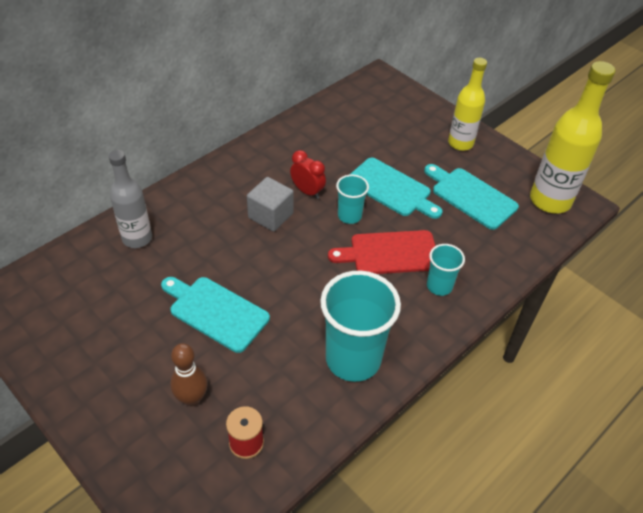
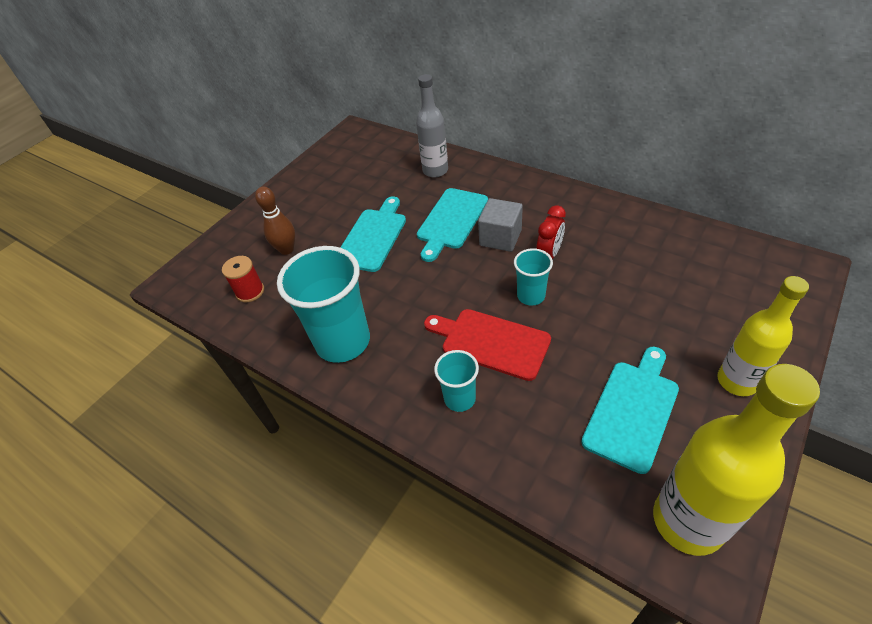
camera: 85 degrees right, 0 degrees up
red cutting board [328,230,435,274] -> red cutting board turned 45 degrees counterclockwise [424,309,551,381]
turquoise cutting board [349,158,442,219] -> turquoise cutting board moved to [417,188,488,262]

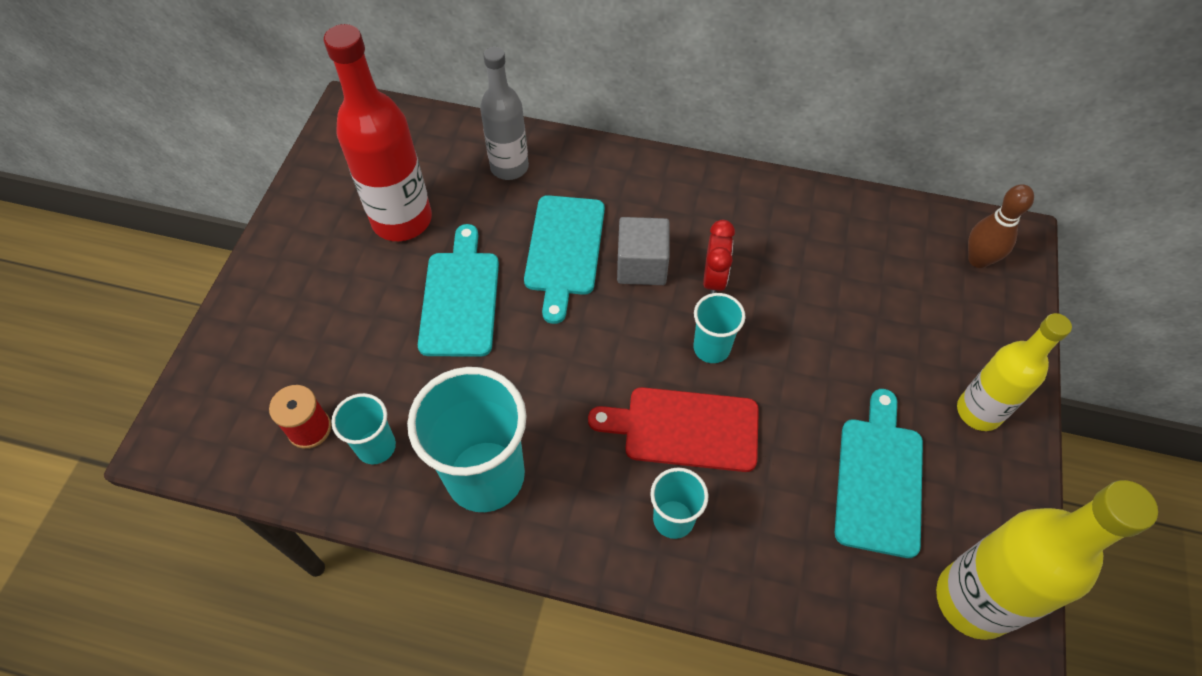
camera: 25 degrees left, 10 degrees up
brown bowling pin [255,187,295,255] -> brown bowling pin moved to [968,184,1034,268]
none -> red bottle [324,24,432,241]
none -> turquoise cup [331,393,396,464]

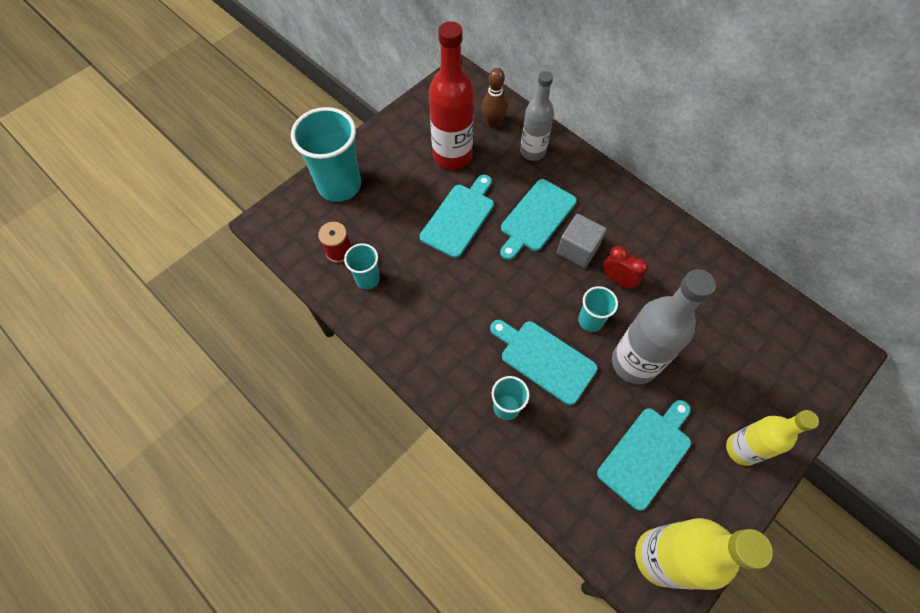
camera: 30 degrees right, 5 degrees up
turquoise cup [407,367,527,512] -> turquoise cup moved to [291,107,361,202]
red cutting board [588,387,759,472] -> turquoise cutting board [490,320,598,405]
red clock [703,220,735,294] -> red clock turned 90 degrees counterclockwise [603,246,648,289]
brown bowling pin [968,184,1034,268] -> brown bowling pin moved to [481,68,507,127]
none -> grey bottle [612,269,716,384]

